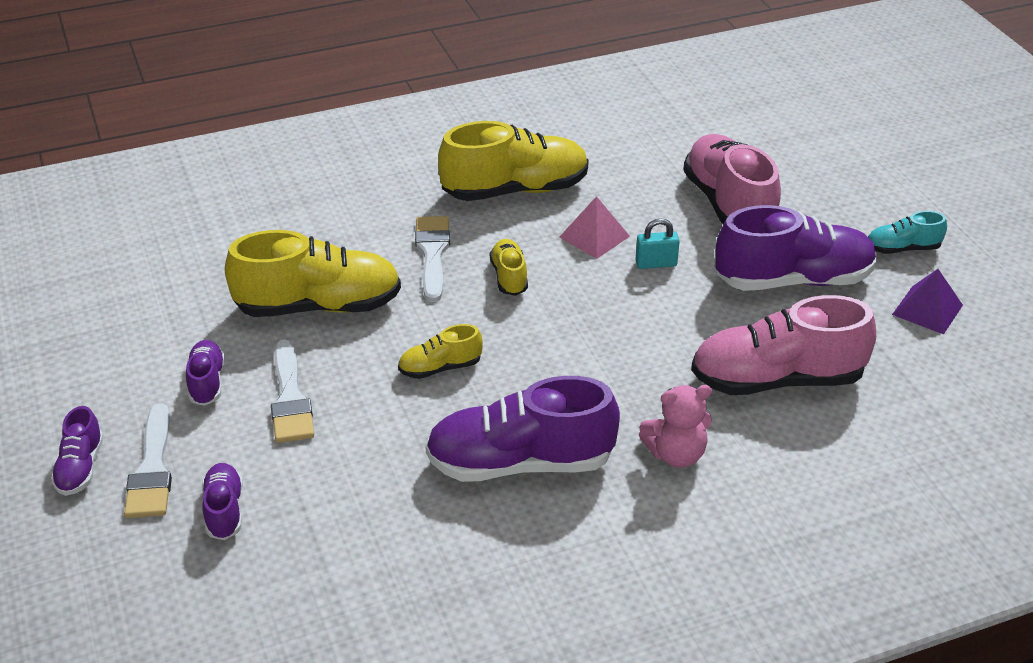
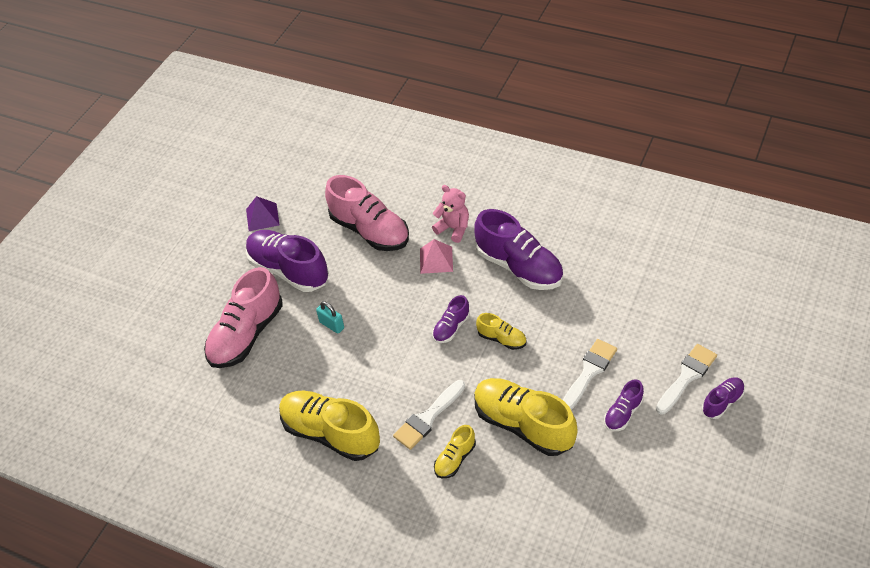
camera: 130 degrees left, 10 degrees up
purple shoe [202,463,243,540] -> purple shoe moved to [432,295,470,343]
yellow shoe [490,239,528,296] -> yellow shoe moved to [434,425,476,478]
pink pyramid [559,196,630,259] -> pink pyramid moved to [420,239,453,274]
turquoise shoe [868,211,947,254] -> none

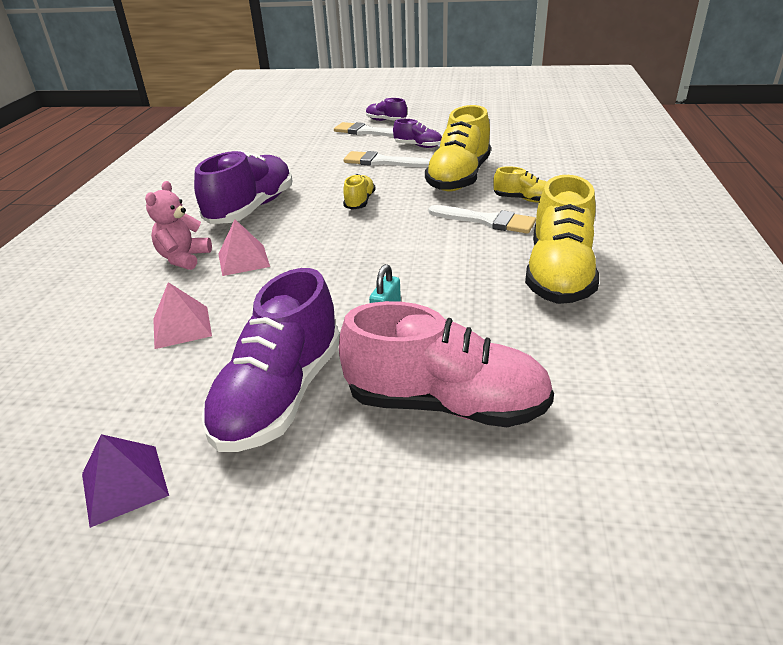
camera: 110 degrees left, 15 degrees down
pink shoe [325,175,409,251] -> pink pyramid [153,282,212,349]
purple shoe [432,295,470,343] -> none

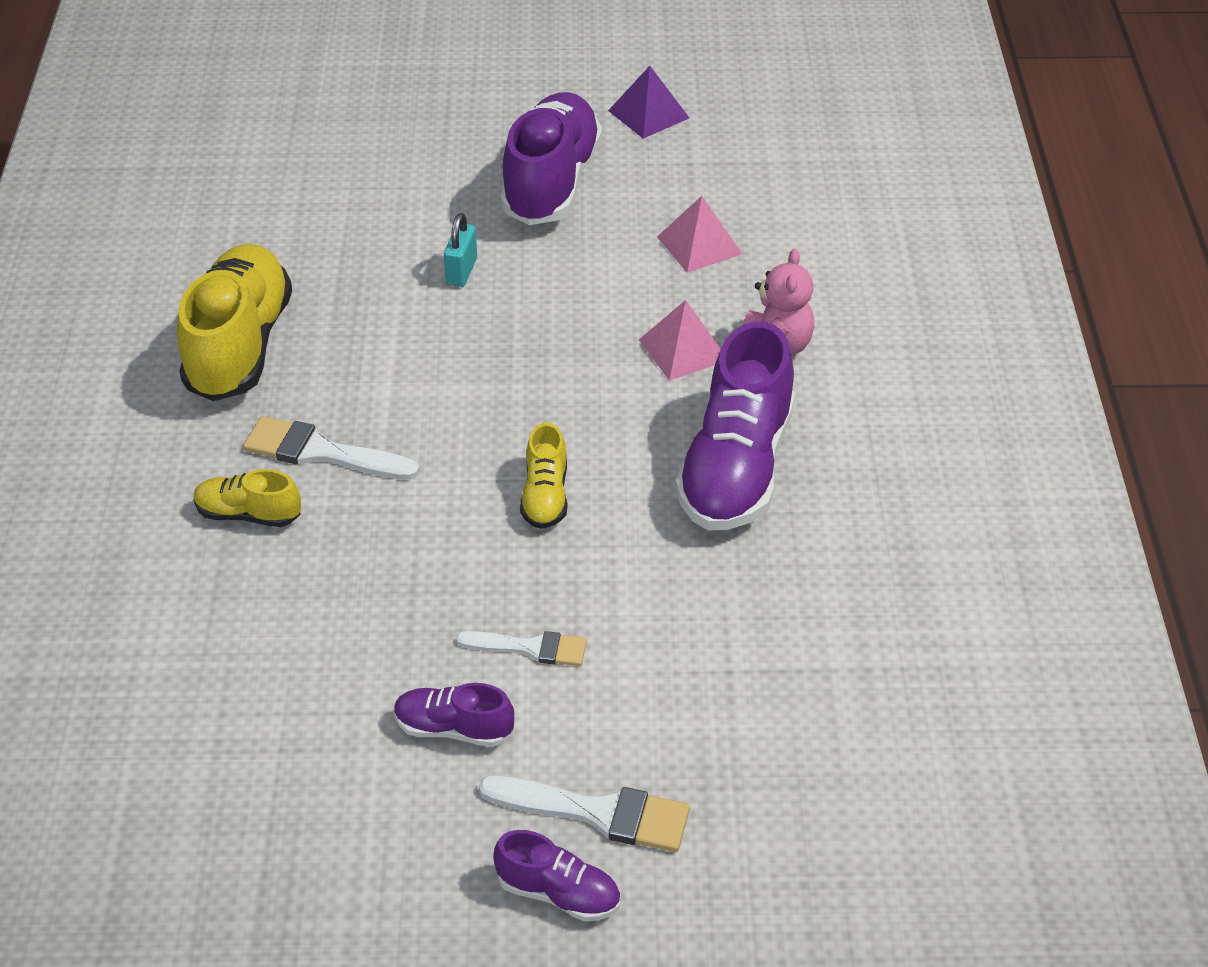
camera: 170 degrees right, 10 degrees up
pink shoe [339,301,554,427] -> none
white brush [343,151,430,167] -> white brush [456,631,587,666], size x0.66
yellow shoe [425,105,491,191] -> none

